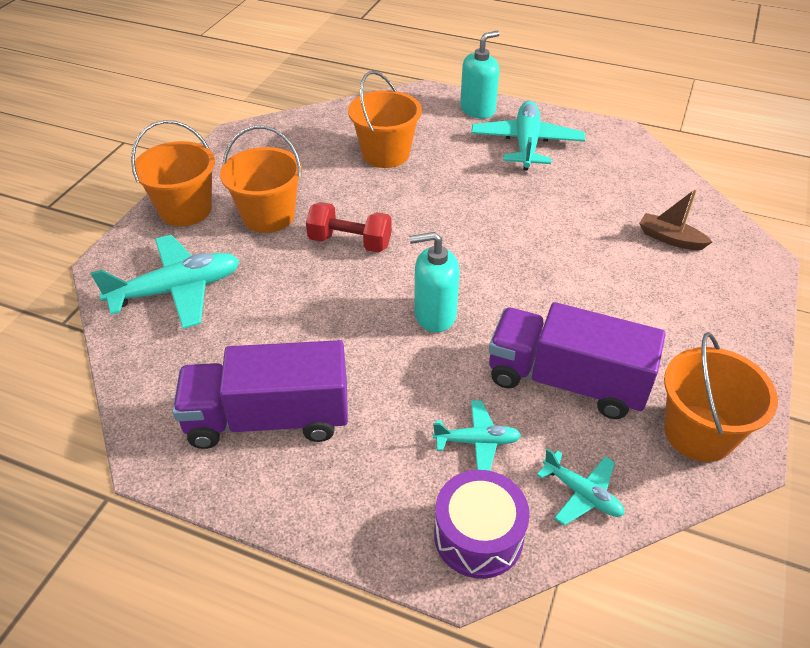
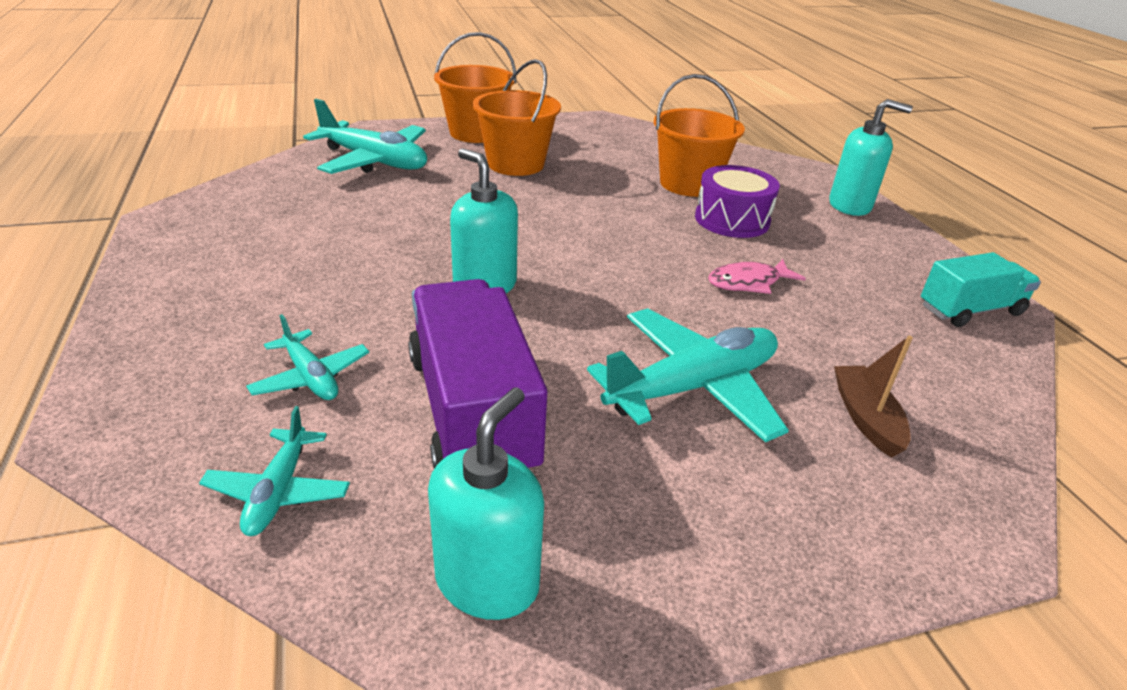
camera: 50 degrees right, 10 degrees down
purple truck [172,340,348,449] -> none
red dumbbell [306,202,392,253] -> none
purple drum [434,470,530,579] -> purple drum moved to [695,165,780,238]
turquoise plane [471,101,585,170] -> turquoise plane moved to [587,308,789,443]
orange bucket [664,332,778,462] -> turquoise soap dispenser [428,387,544,620]
none -> pink fish [708,259,806,294]
none -> turquoise truck [921,252,1041,327]

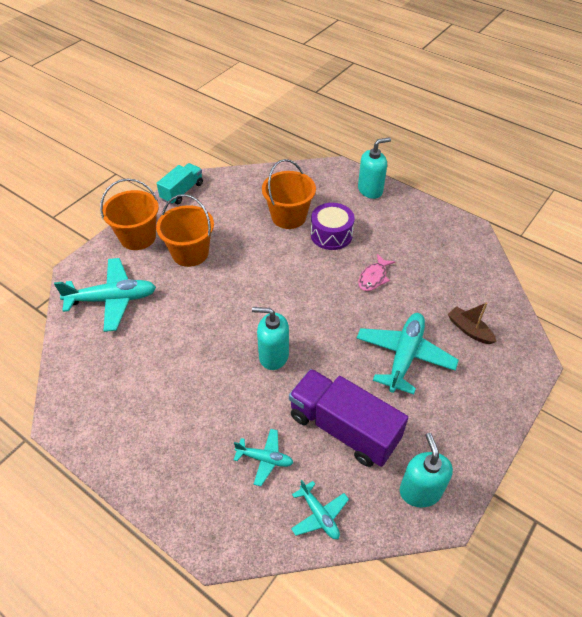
camera: 35 degrees left, 15 degrees up
turquoise truck [921,252,1041,327] -> turquoise truck moved to [156,163,203,205]

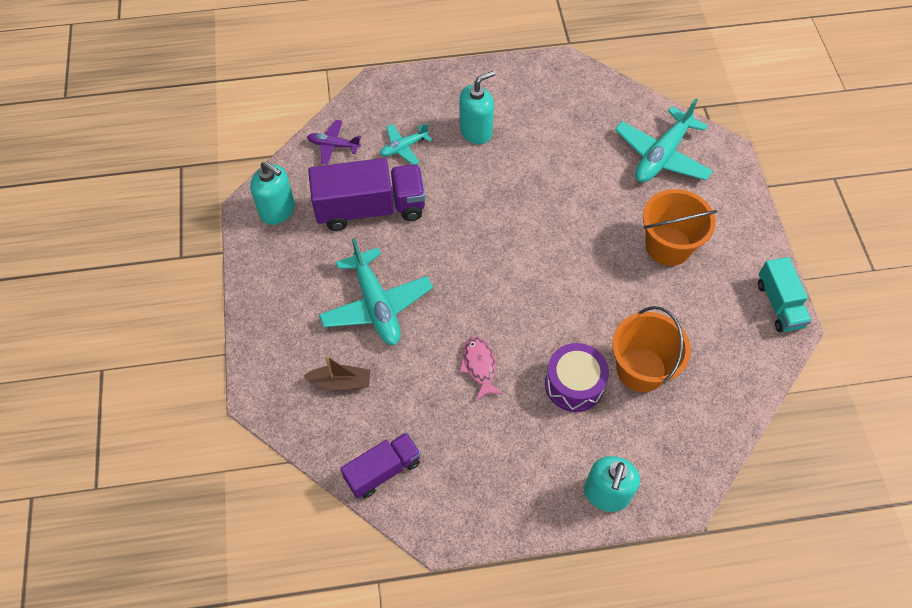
camera: 135 degrees right, 10 degrees up
orange bucket [100,178,159,250] -> none
turquoise soap dispenser [252,307,289,370] -> turquoise soap dispenser moved to [459,71,495,144]
turquoise plane [291,480,349,539] -> purple plane [307,120,361,165]
none -> purple truck [340,432,421,499]

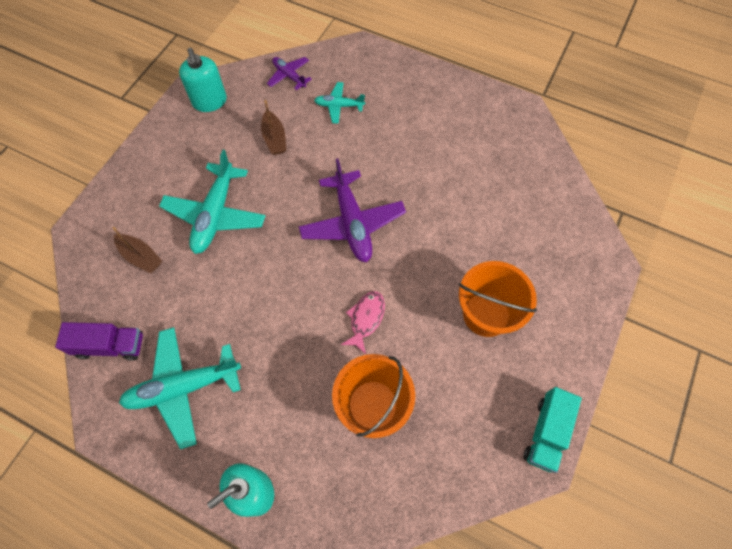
camera: 35 degrees right, 5 degrees up
purple truck [308,158,426,231] -> brown boat [261,100,286,155]
turquoise soap dispenser [459,71,495,144] -> none
pink fish [459,337,503,400] -> pink fish moved to [341,291,385,354]
purple drum [545,343,609,412] -> none
turquoise plane [615,98,713,183] -> turquoise plane moved to [119,327,241,449]
none -> purple plane [299,158,406,262]

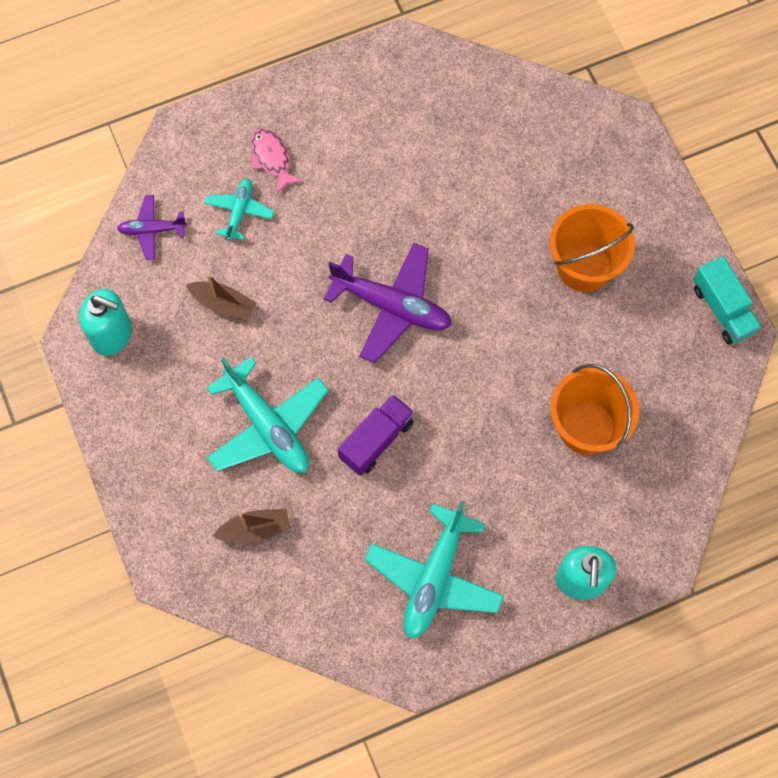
camera: 50 degrees left, 5 degrees up
purple truck [55,322,143,361] -> purple truck moved to [338,394,414,476]
turquoise plane [314,82,365,124] -> turquoise plane turned 150 degrees clockwise [204,179,274,241]
pink fish [341,291,385,354] -> pink fish moved to [251,128,303,194]

